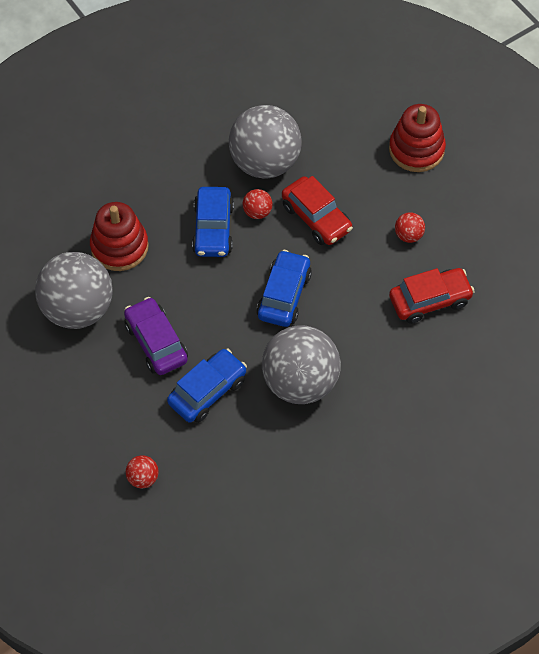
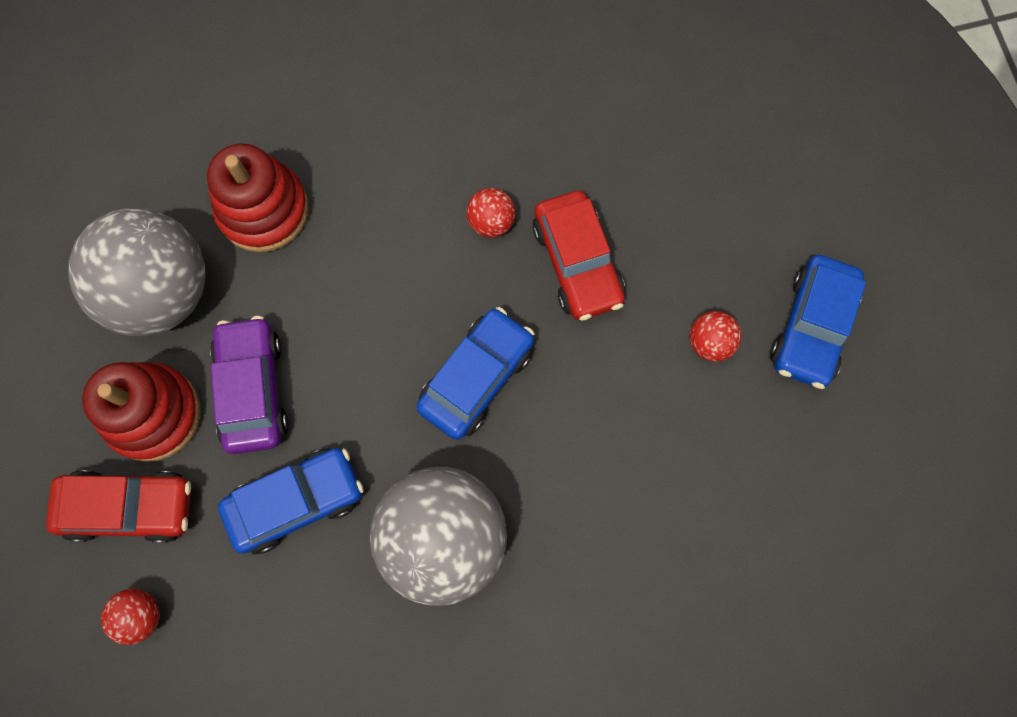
camera: 20 degrees right, 15 degrees up
blue car [192,187,234,257] -> blue car moved to [770,255,866,389]
grey ball [229,105,302,179] -> none
red stacking toy [389,104,446,172] -> red stacking toy moved to [82,362,201,462]
red car [389,268,475,324] -> red car moved to [46,470,191,543]

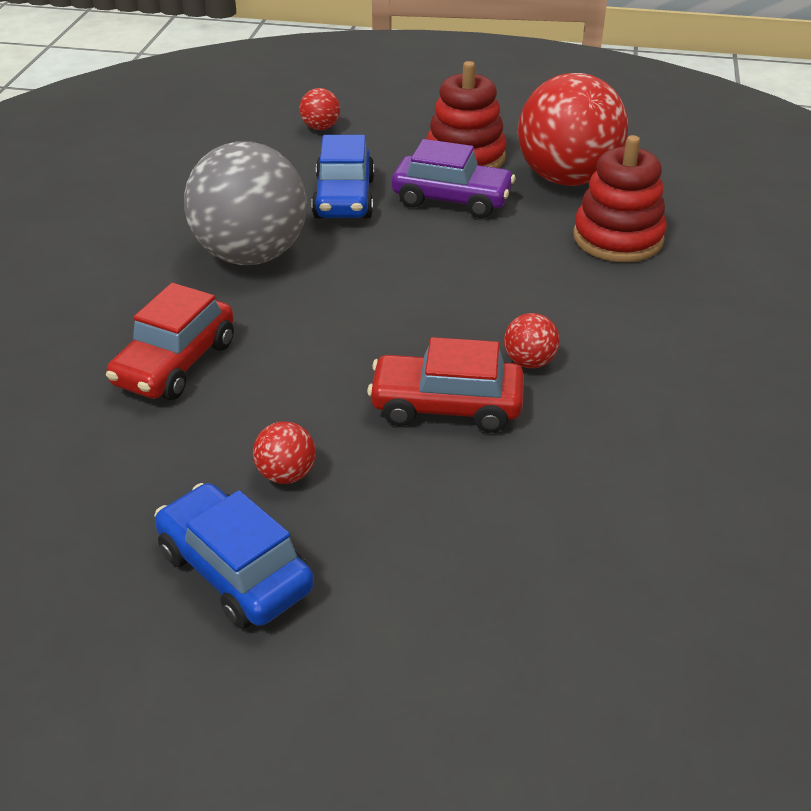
camera: 115 degrees right, 35 degrees down
red car [46,470,191,543] -> red car moved to [106,283,234,400]
grey ball [68,208,206,337] -> red ball [518,73,628,186]
blue car [416,307,535,440] -> none

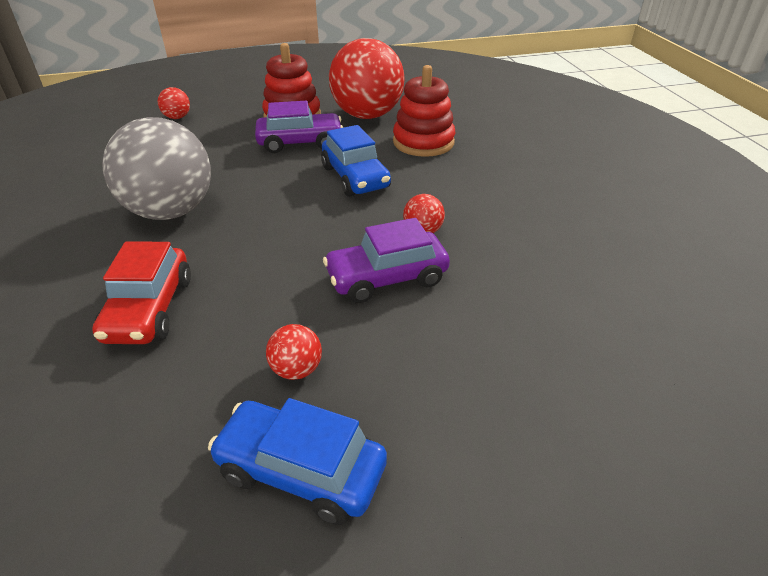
camera: 25 degrees left, 0 degrees up
blue car [311,135,375,219] -> blue car moved to [321,125,391,197]
red car [367,337,524,433] -> purple car [323,218,450,303]

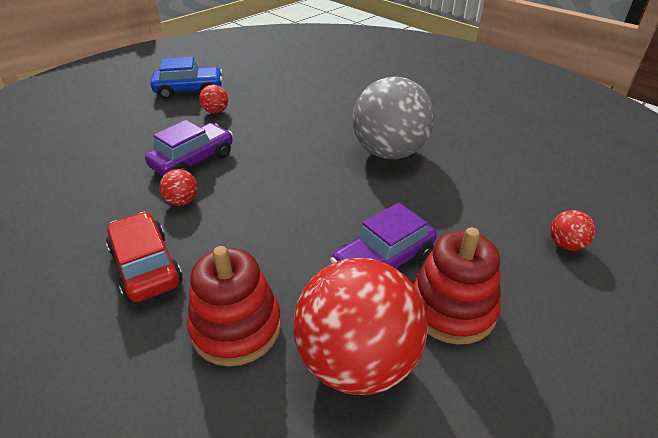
camera: 150 degrees right, 0 degrees up
red car [92,241,191,344] -> red car moved to [106,212,183,302]
blue car [321,125,391,197] -> none

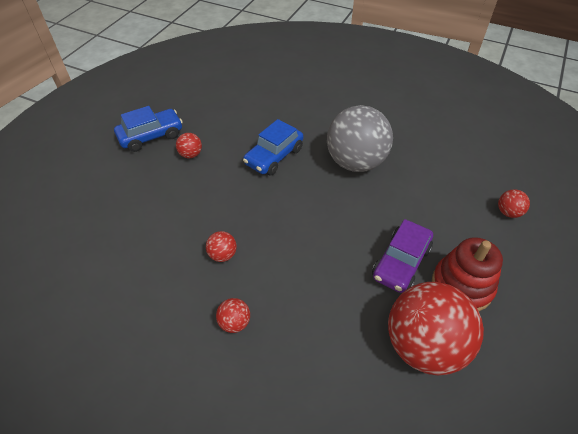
camera: 20 degrees left, 10 degrees up
red car [106,212,183,302] -> red ball [216,298,250,333]
purple car [145,120,233,176] -> none
red stacking toy [187,246,281,366] -> none
none -> blue car [243,119,303,176]

